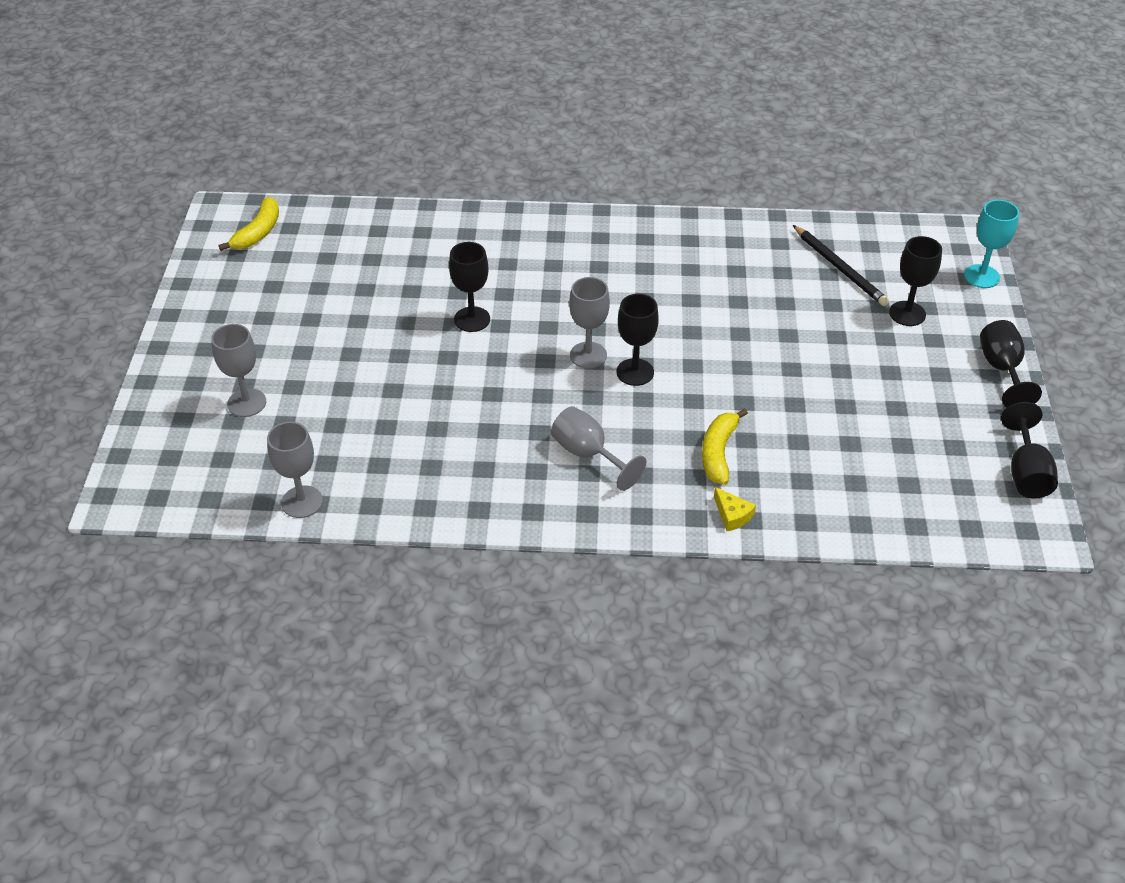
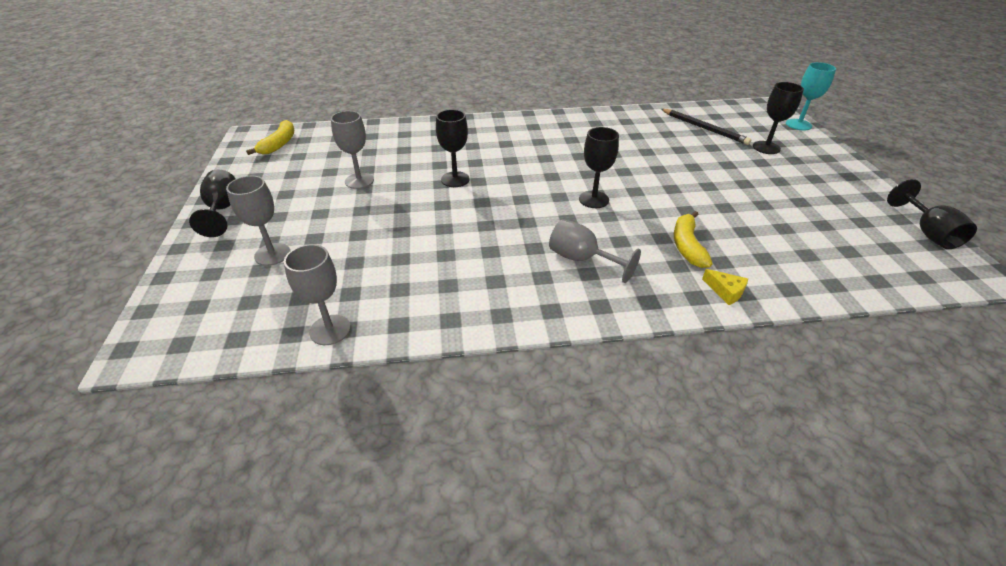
camera: 10 degrees left, 5 degrees down
grey goblet [569,277,610,369] -> grey goblet moved to [331,111,374,189]
black goblet [980,320,1042,408] -> black goblet moved to [189,170,236,237]

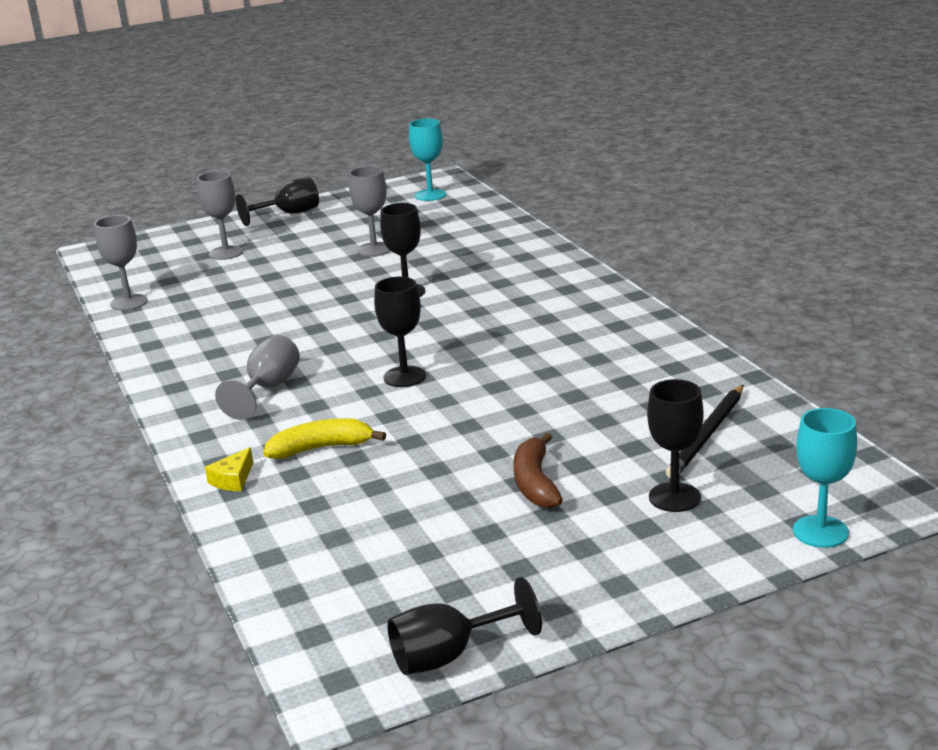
camera: 75 degrees right, 15 degrees down
yellow banana [246,120,294,155] -> turquoise goblet [409,119,446,201]
none -> brown banana [513,432,563,509]

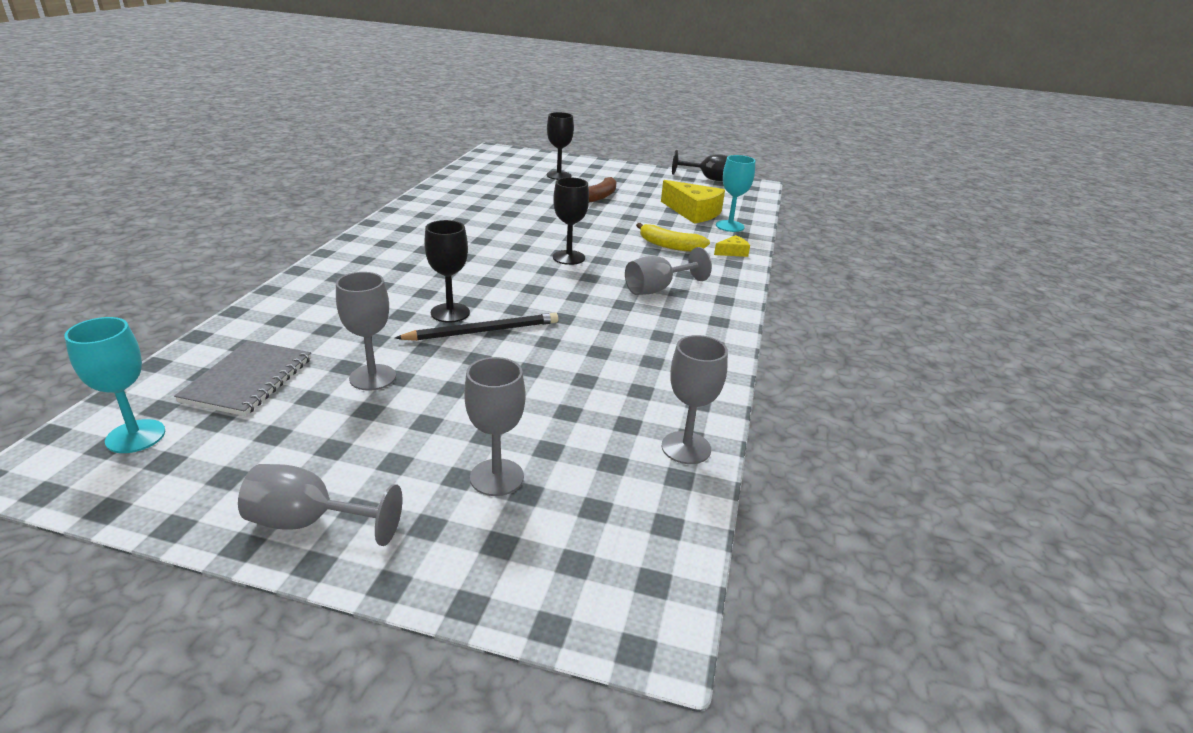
camera: 145 degrees left, 5 degrees up
black goblet [236,177,319,226] -> grey goblet [238,464,402,546]
black pencil [666,385,743,478] -> black pencil moved to [395,313,558,341]
turquoise goblet [793,408,857,548] -> turquoise goblet moved to [716,155,755,232]
none -> grey notebook [174,340,311,416]
none -> yellow cheese [661,180,725,223]

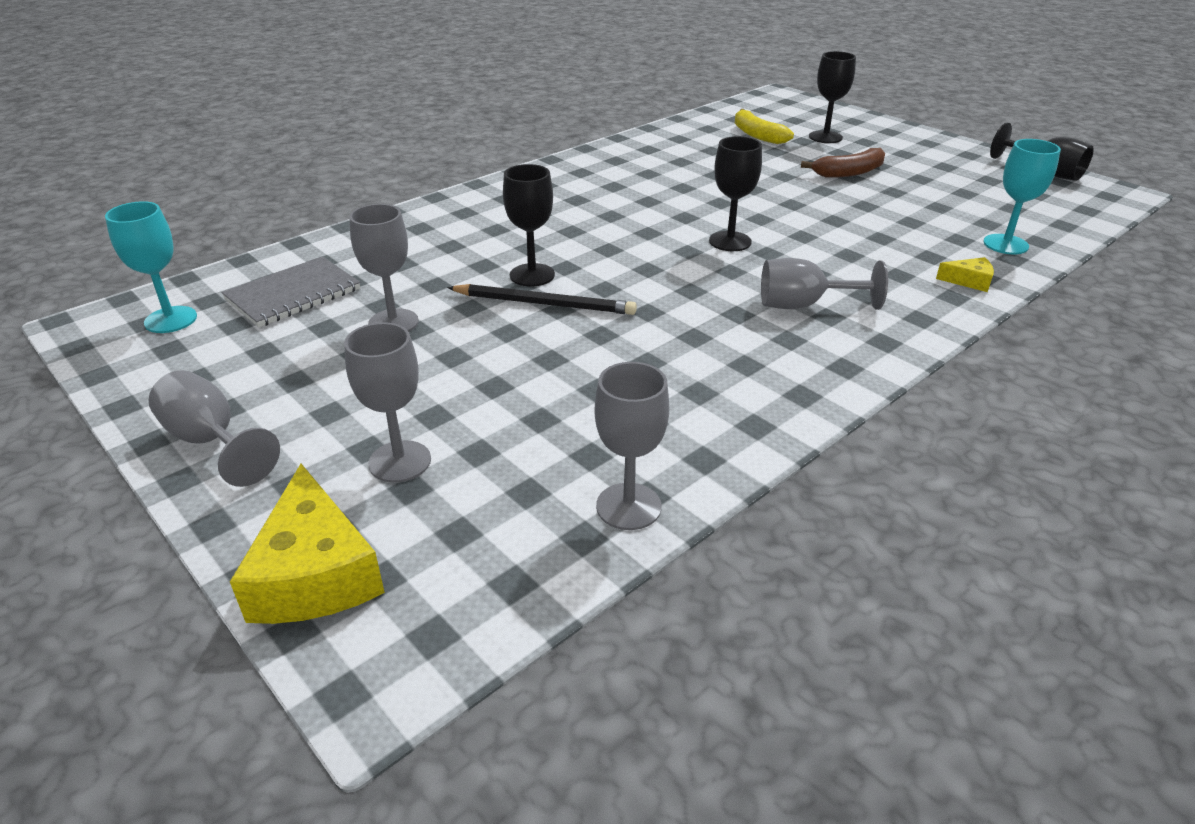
camera: 35 degrees right, 5 degrees up
yellow banana [636,223,710,252] -> yellow banana moved to [735,109,794,144]
yellow cheese [661,180,725,223] -> yellow cheese moved to [230,464,385,624]

